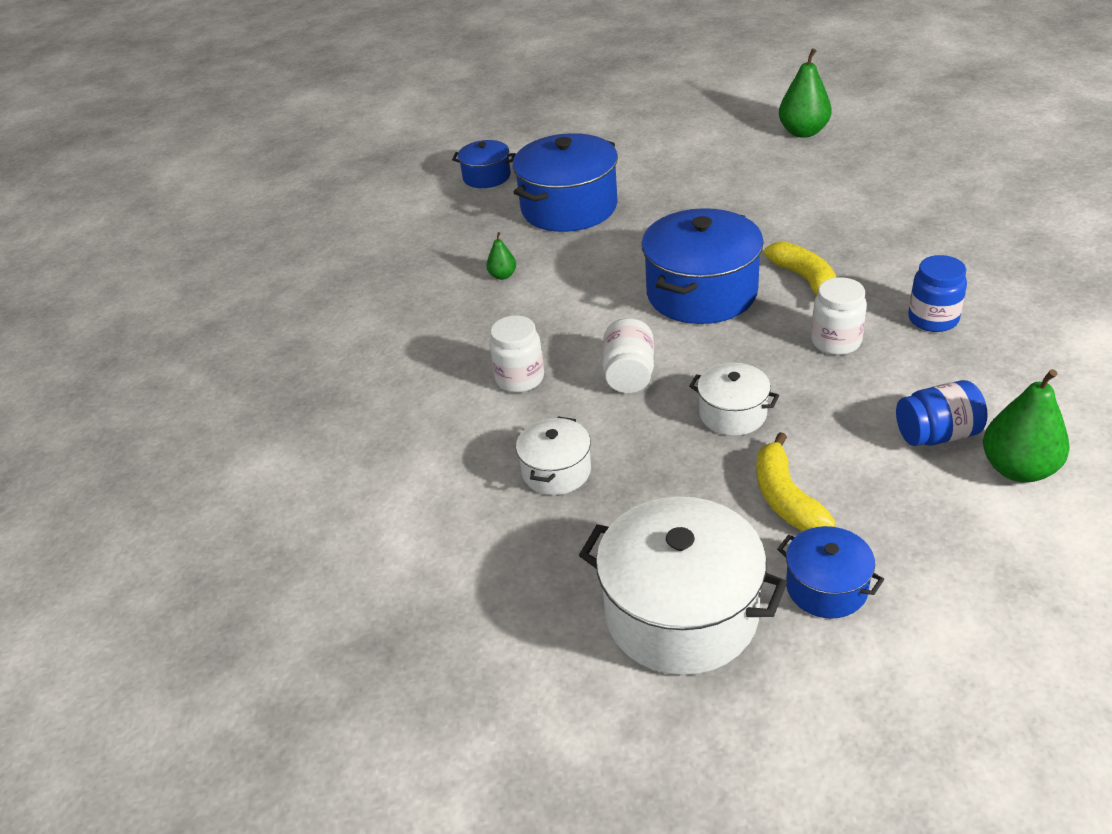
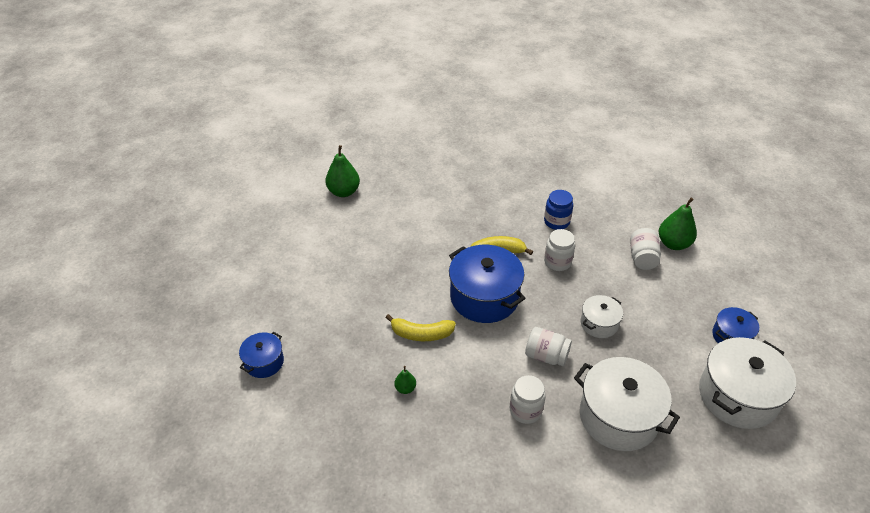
camera: 75 degrees left, 5 degrees up
blue pot [513,133,618,232] -> none
white pot [516,417,591,495] -> white pot [574,357,680,451], size x1.89
yellow banana [756,432,835,531] -> yellow banana moved to [385,314,456,341]
blue jar [896,380,988,446] -> white jar [630,228,661,270]

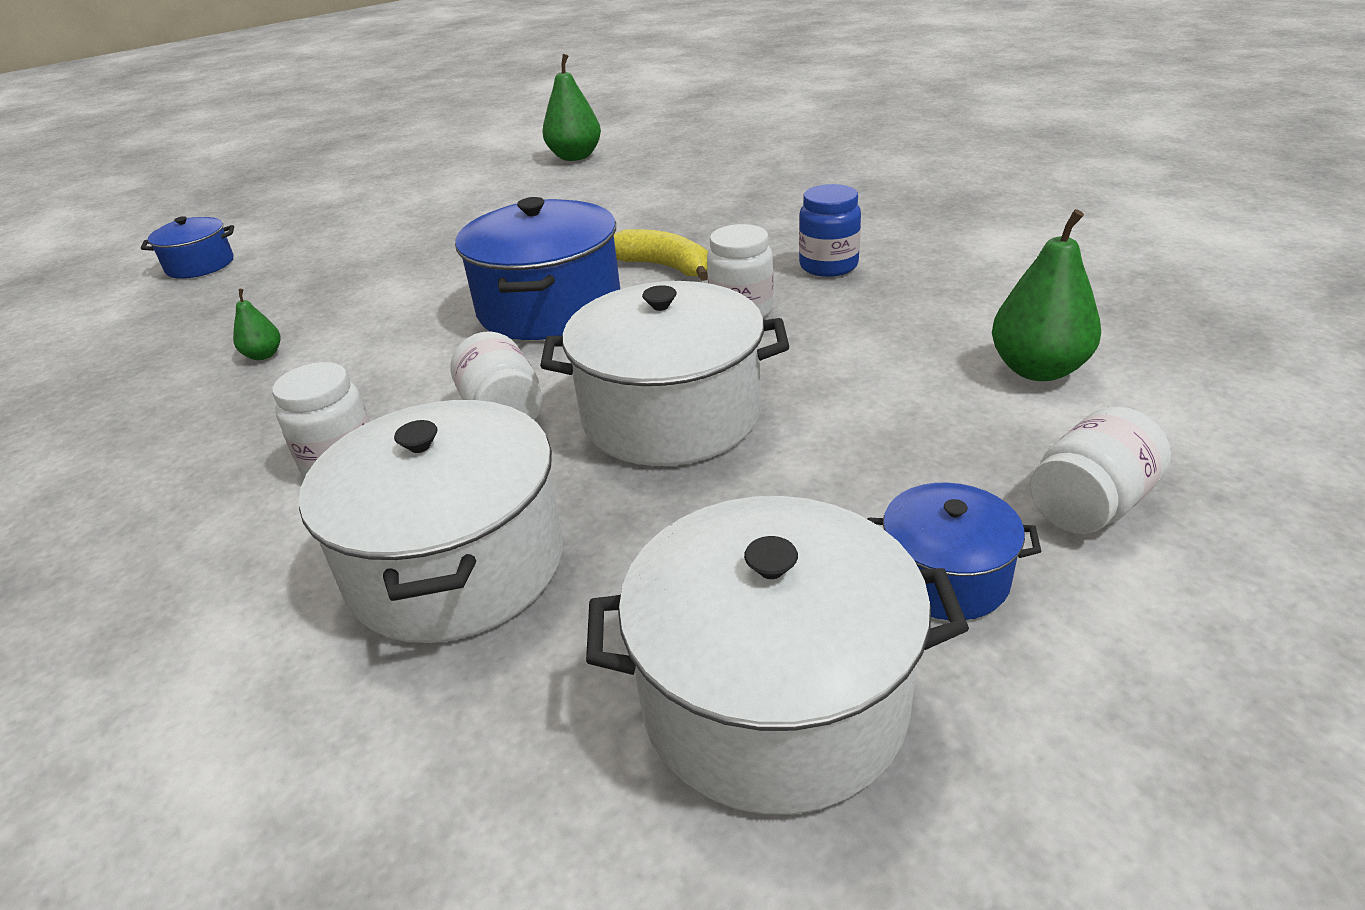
camera: 45 degrees right, 10 degrees down
yellow banana [385,314,456,341] -> none
white pot [581,295,623,338] -> white pot [540,281,789,466], size x1.89
white jar [630,228,661,270] -> white jar moved to [1030,406,1171,534]

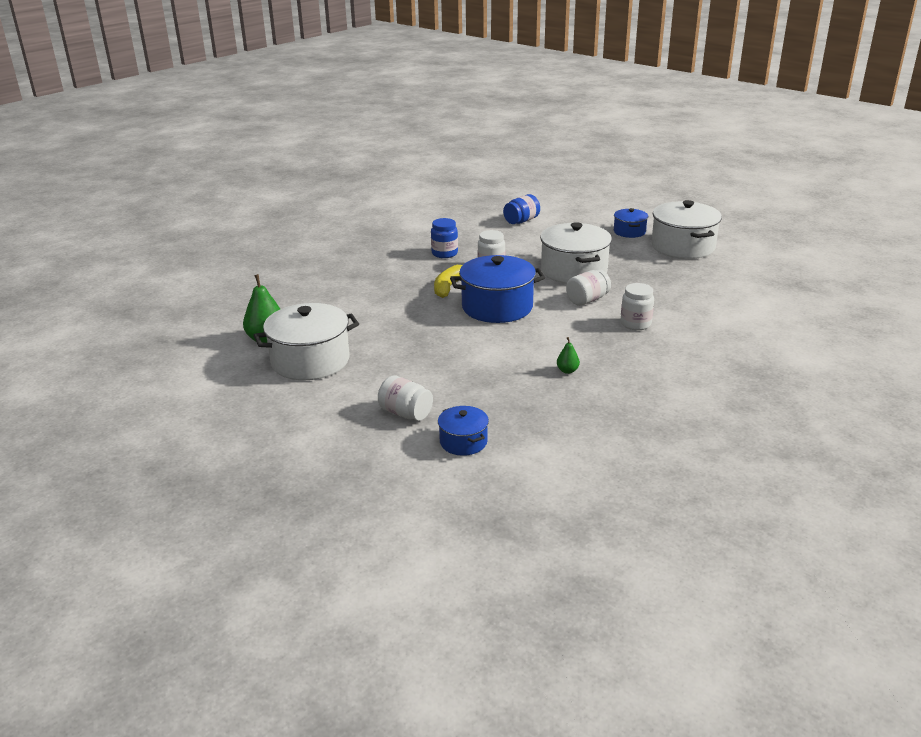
camera: 105 degrees left, 5 degrees down
white pot [299,400,563,643] -> white pot moved to [253,303,359,380]
green pear [992,209,1101,381] -> blue jar [503,194,540,224]
white jar [1030,406,1171,534] -> white jar moved to [378,375,433,421]

